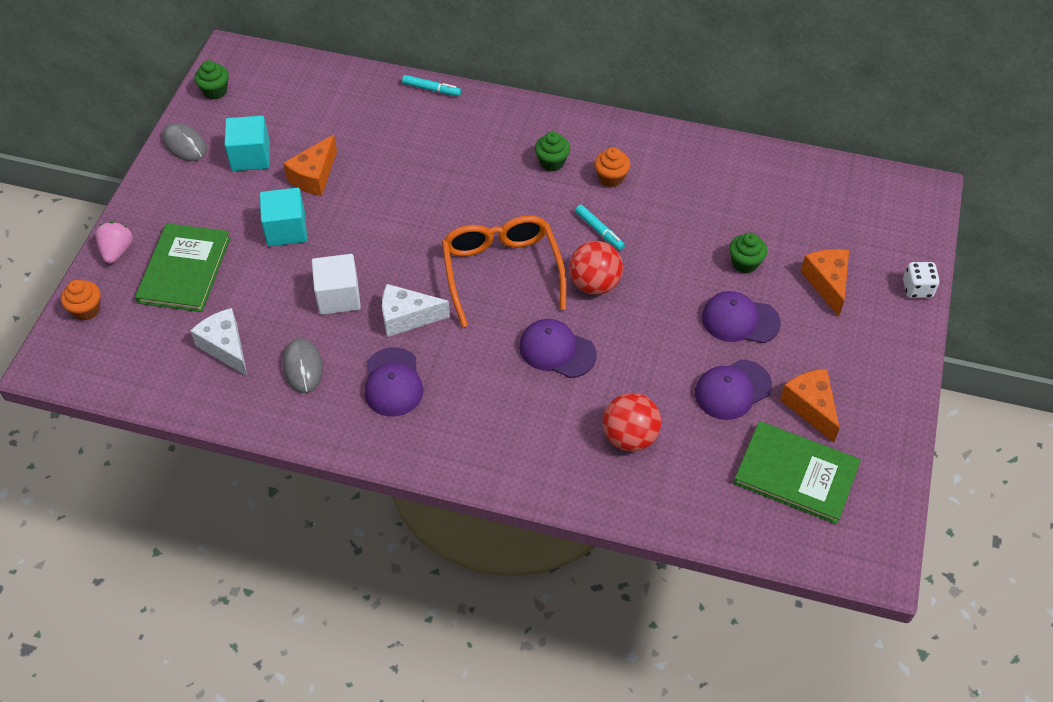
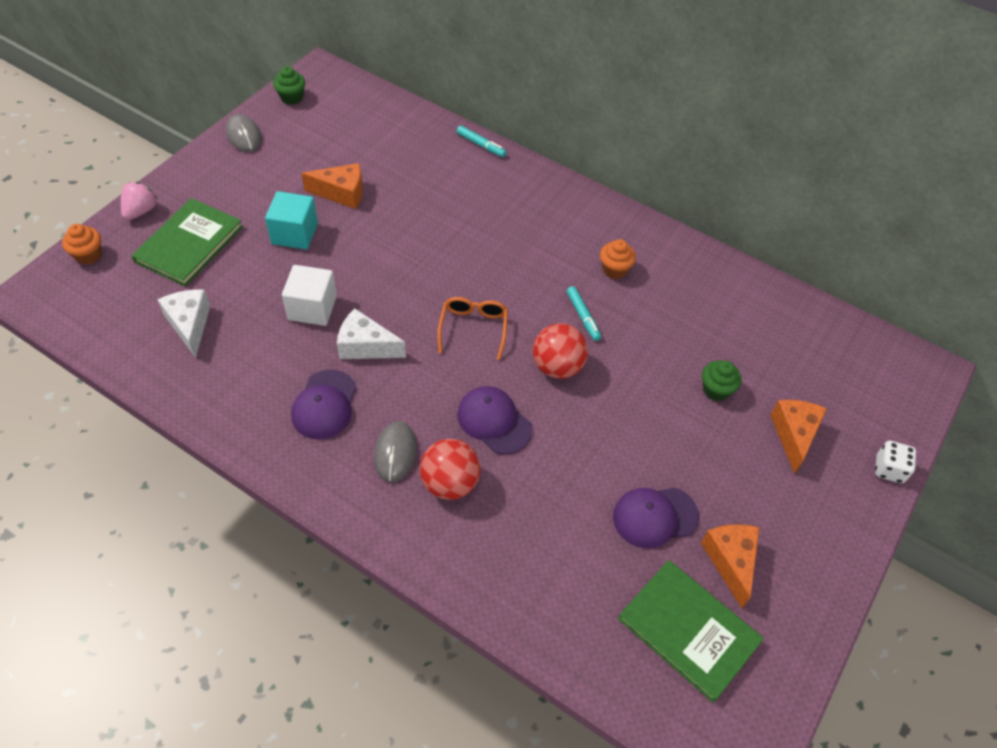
camera: 15 degrees right, 0 degrees up
turquoise cube [224,116,270,171] -> none
orange cheese [283,135,337,196] -> orange cheese turned 135 degrees counterclockwise [301,163,363,209]
grey mouse [283,338,323,393] -> grey mouse moved to [374,421,417,482]
orange glasses [442,215,567,328] -> orange glasses [437,297,508,360], size x0.58
green cupcake [535,132,570,171] -> none
red ball [603,393,661,452] -> red ball moved to [420,439,481,500]
purple cap [702,291,781,343] -> none

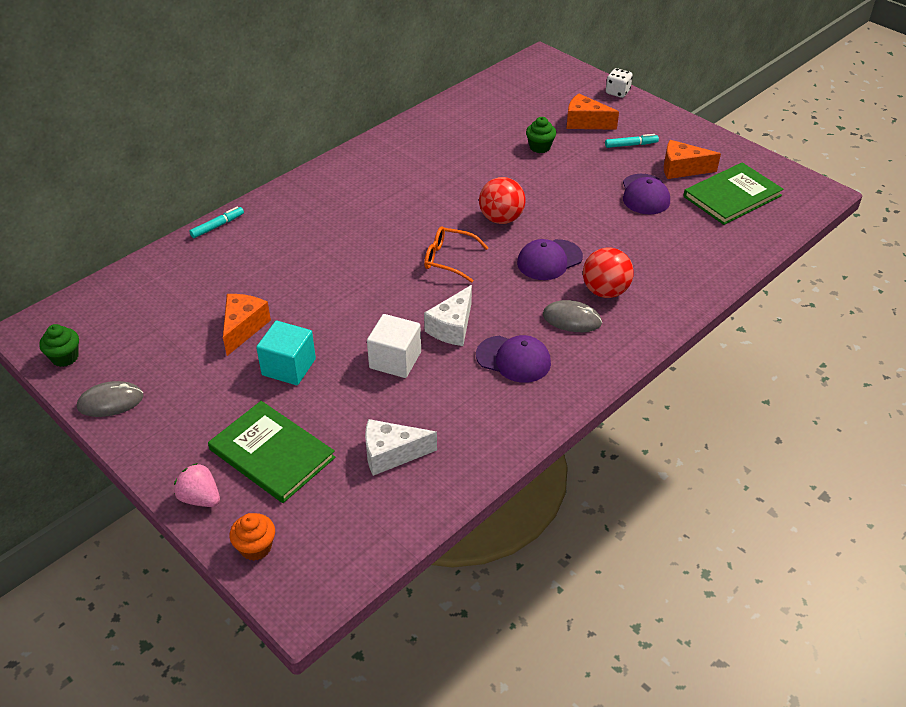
camera: 75 degrees left, 10 degrees down
turquoise marker [567,286,601,341] -> turquoise marker moved to [605,134,659,148]
orange cupcake [600,239,636,279] -> none

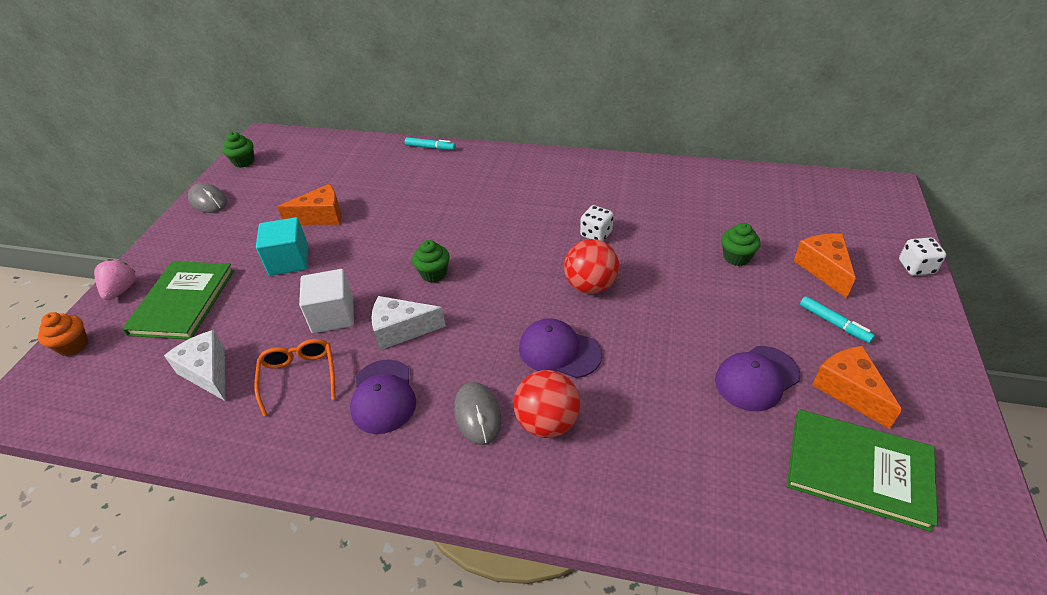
camera: 60 degrees right, 0 degrees up
orange glasses [424,226,488,283] -> orange glasses moved to [254,339,336,417]
none -> green cupcake [412,240,450,283]
none -> white dice [580,205,614,241]

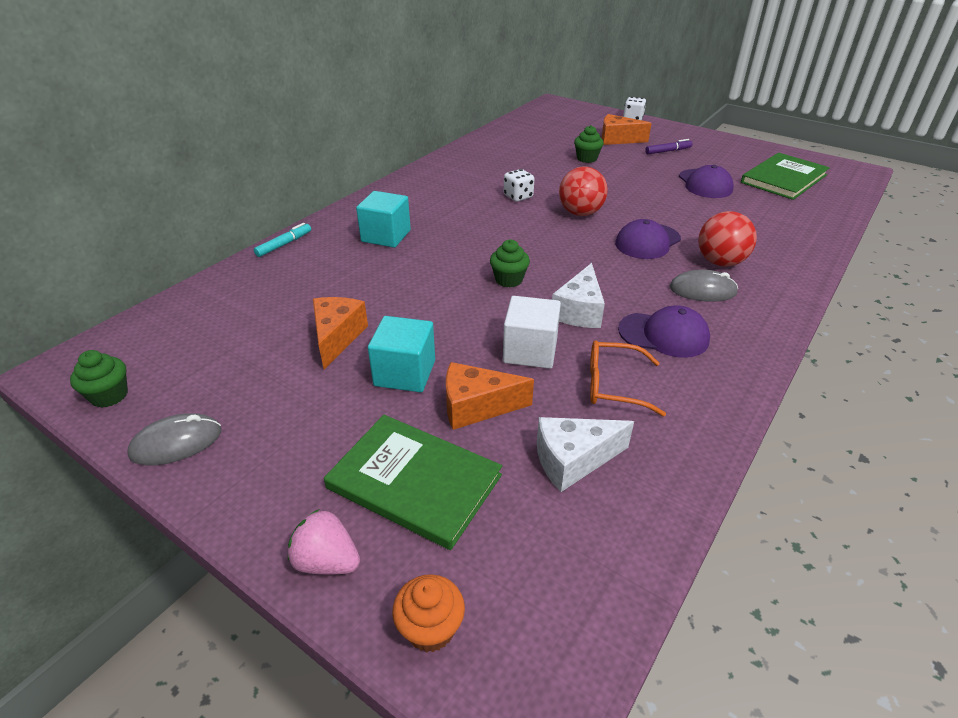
camera: 70 degrees left, 5 degrees down
turquoise marker [800,296,875,343] -> purple marker [645,139,692,154]
orange cheese [812,346,902,429] -> orange cheese moved to [446,362,534,430]
none -> turquoise cube [356,191,411,248]

